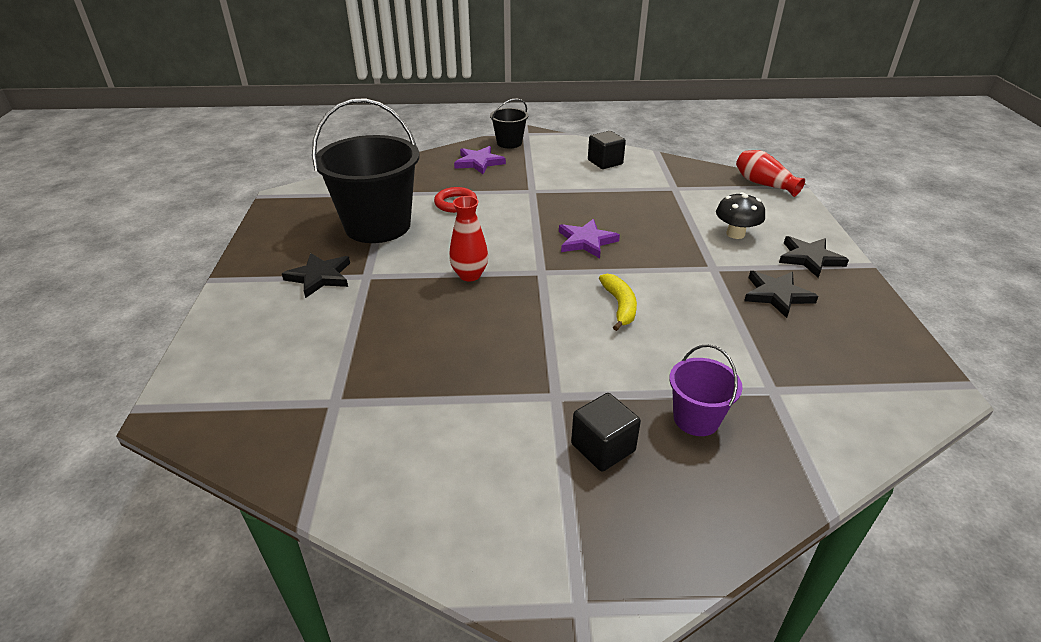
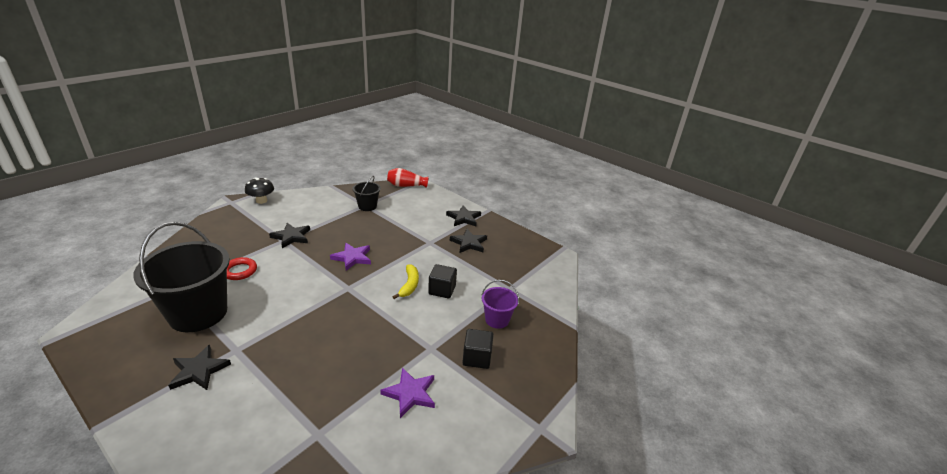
camera: 50 degrees left, 5 degrees down
red vase [449,196,488,281] -> none
purple star [454,146,506,174] -> purple star moved to [380,368,435,418]
black bucket [490,99,528,148] -> black bucket moved to [352,176,381,211]
black cube [588,131,626,169] -> black cube moved to [428,264,457,299]
yellow banana [599,274,637,331] -> yellow banana turned 60 degrees clockwise [393,264,419,299]
black mushroom [716,192,765,239] -> black mushroom moved to [245,178,274,204]
none -> black star [269,223,310,249]

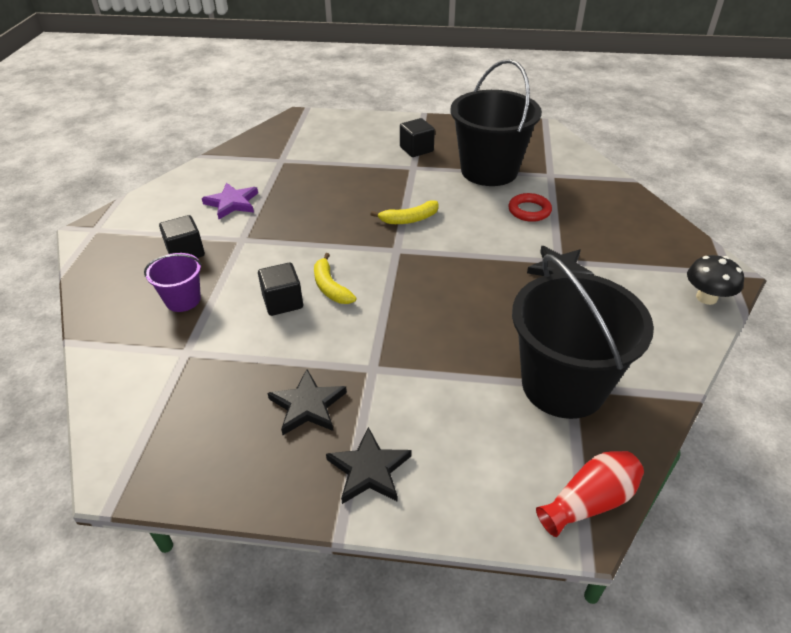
camera: 150 degrees right, 10 degrees up
black star [168,345,231,390] -> black cube [400,118,435,157]
purple star [330,243,371,271] -> none
black bucket [352,176,381,211] -> black bucket [512,254,654,419], size x2.08
none -> yellow banana [370,200,439,224]

